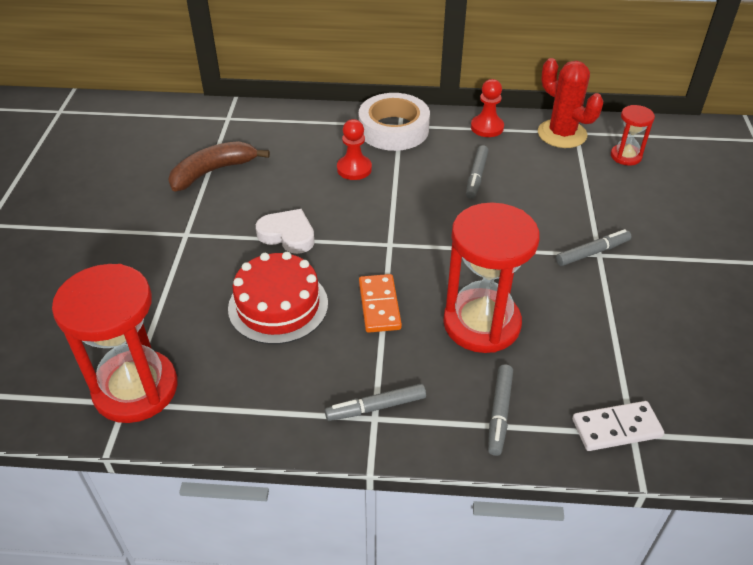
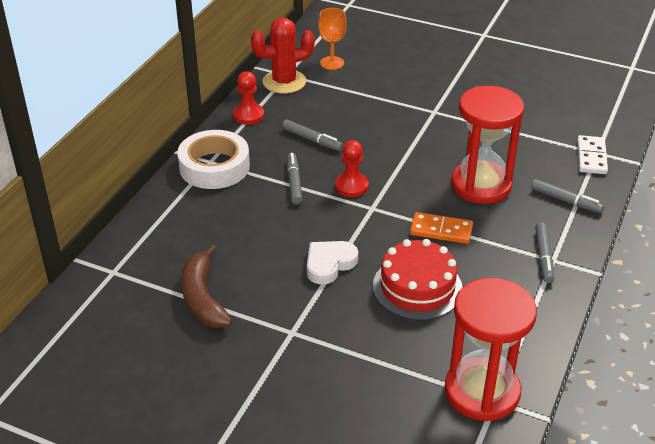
camera: 70 degrees left, 5 degrees down
red pawn [337,119,372,180] -> red pawn moved to [335,140,369,197]
grey marker [556,229,631,266] -> grey marker moved to [287,153,303,205]
red hourglass [611,105,655,166] -> orange goblet [318,8,347,70]

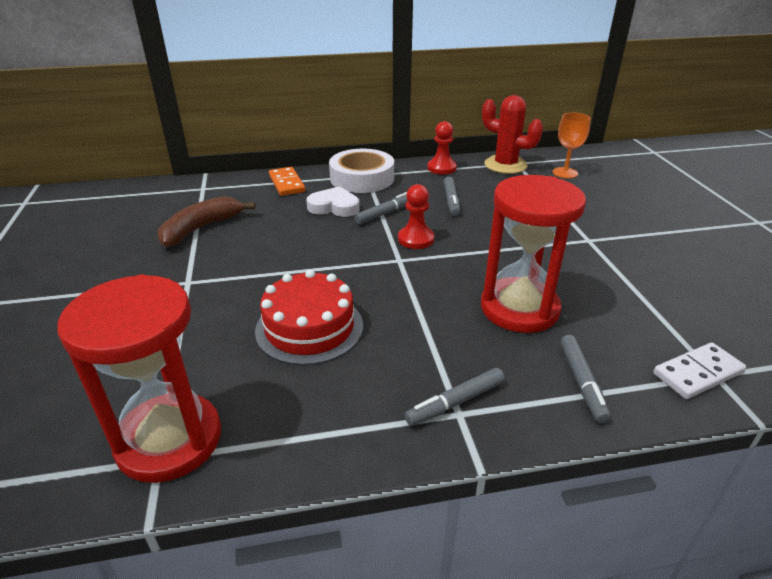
camera: 55 degrees right, 5 degrees down
white heart [307,241,358,284] -> white heart moved to [306,186,360,217]
orange domino [410,212,473,244] -> orange domino moved to [269,167,305,196]

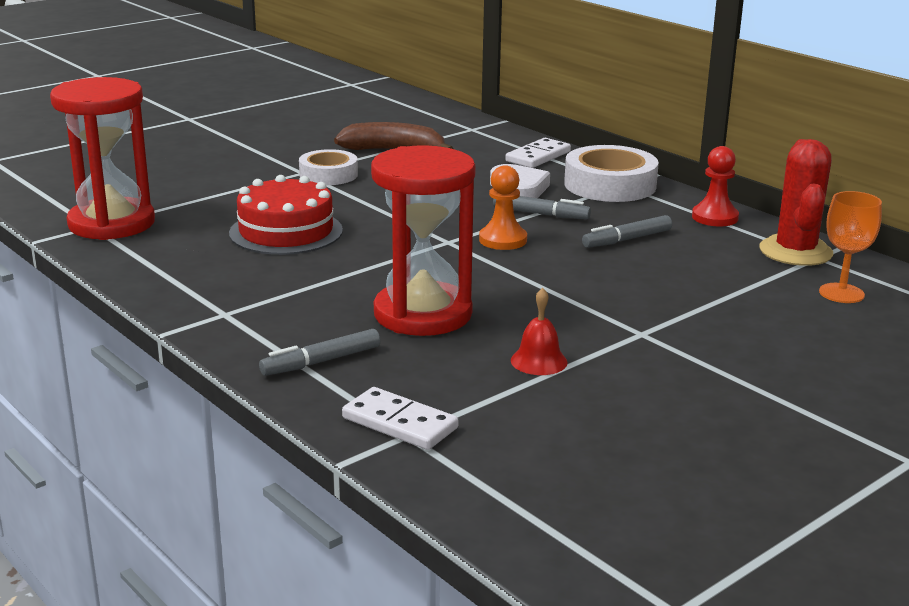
camera: 60 degrees right, 10 degrees down
orange domino [269,167,305,196] -> white domino [505,138,571,168]
red pawn [398,184,434,249] -> orange pawn [479,165,527,250]
grey marker [405,368,505,426] -> none
none -> white tape [299,149,358,185]
none -> red bell [511,288,568,375]

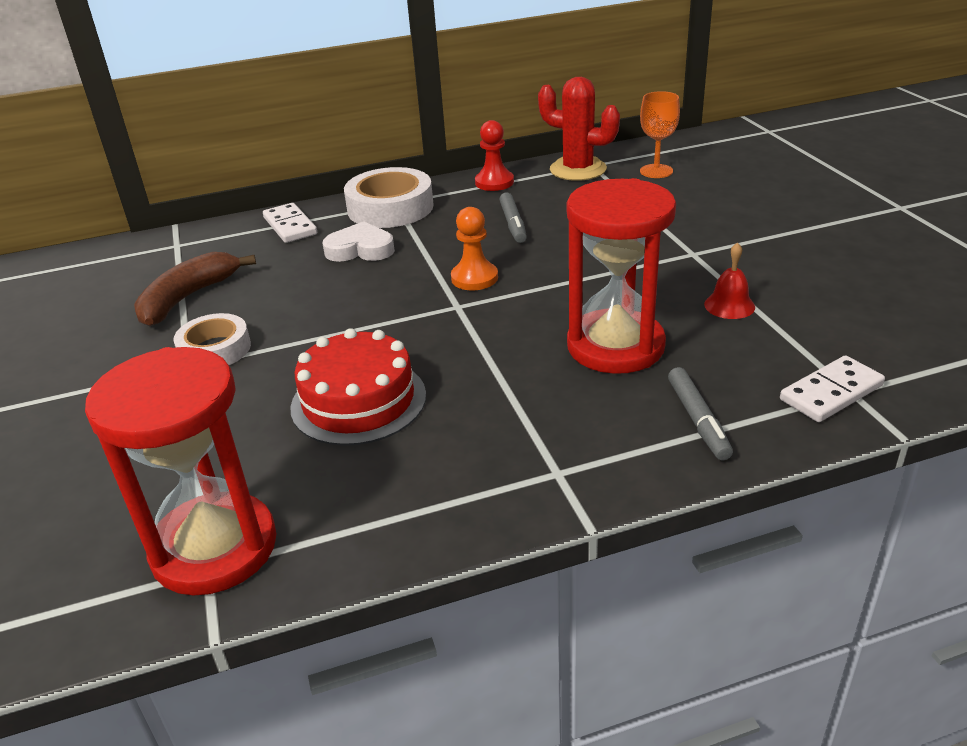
camera: 65 degrees left, 10 degrees up
grey marker [493,196,591,219] -> none

